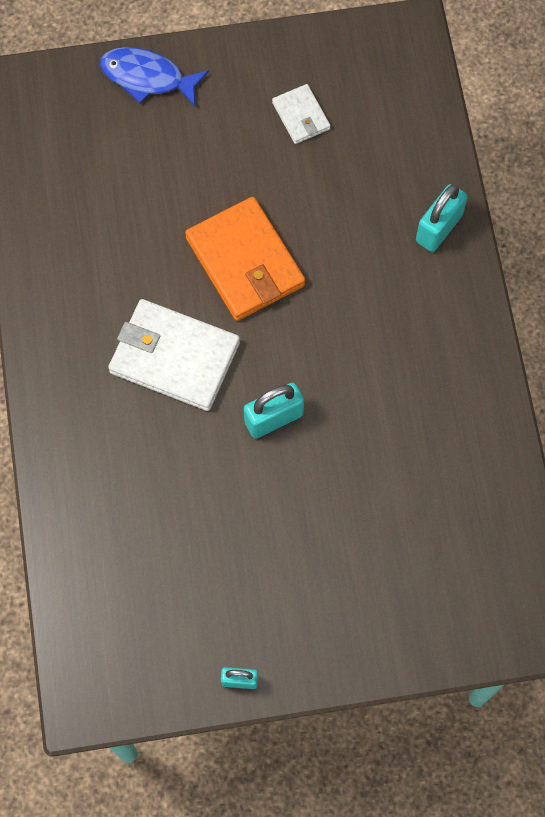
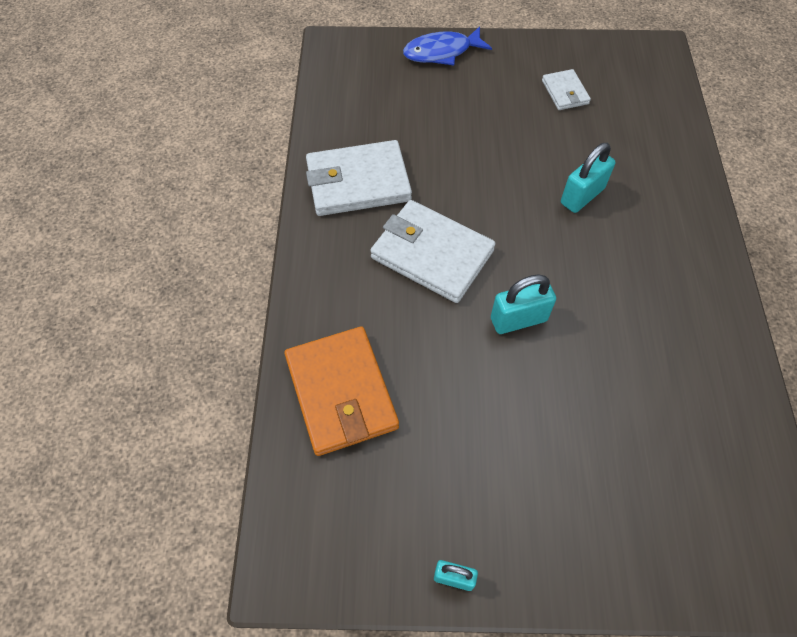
camera: 10 degrees right, 10 degrees down
blue fish [100,47,209,107] -> blue fish turned 45 degrees counterclockwise [403,26,492,66]
orange wallet [185,197,305,321] -> orange wallet moved to [284,326,399,456]
turquoise padlock [416,184,467,252] -> turquoise padlock moved to [561,143,615,213]
none -> white wallet [306,140,412,216]

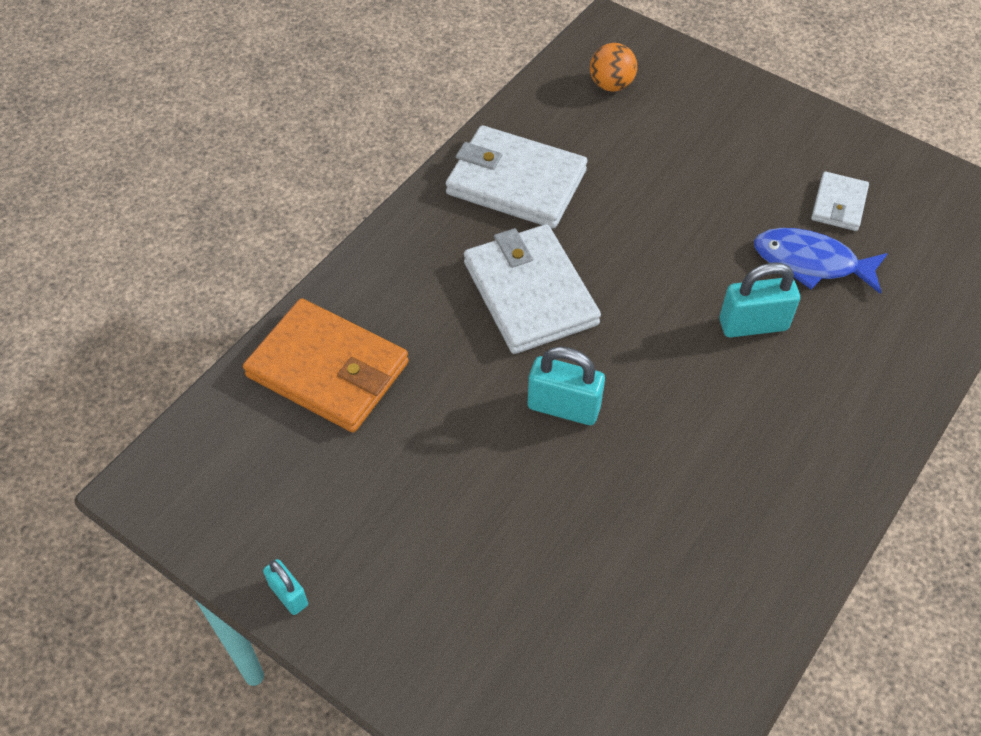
camera: 35 degrees right, 5 degrees down
orange wallet [284,326,399,456] -> orange wallet turned 75 degrees counterclockwise [243,298,409,432]
blue fish [403,26,492,66] -> blue fish moved to [754,228,888,294]
none -> orange ball [590,43,637,92]

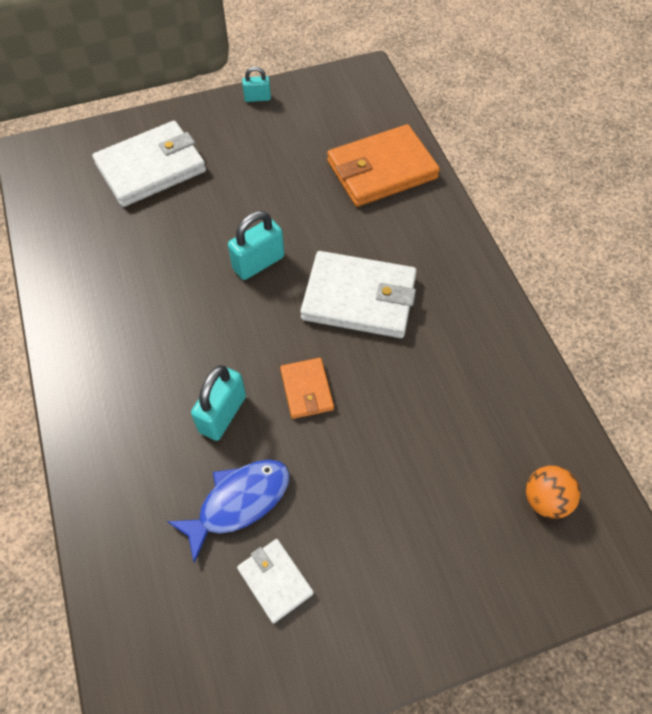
camera: 125 degrees right, 5 degrees up
white wallet [446,125,587,229] -> white wallet moved to [92,121,206,207]
none -> orange wallet [280,358,334,419]

